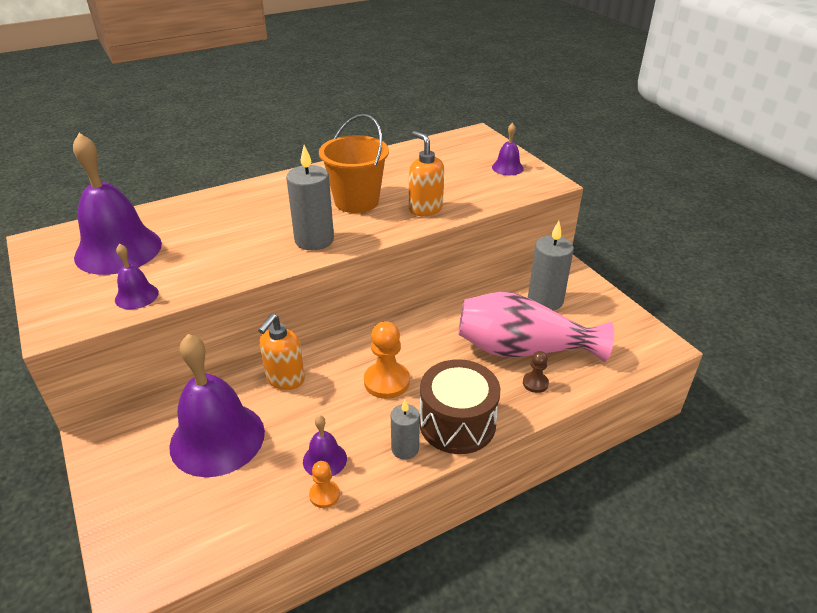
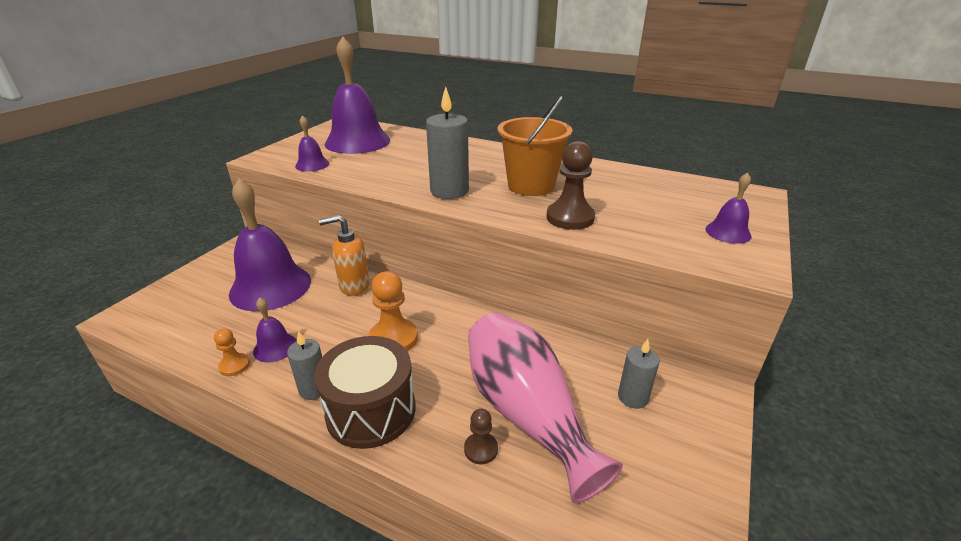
camera: 55 degrees right, 5 degrees down
orange soap dispenser [409,131,444,216] -> brown pawn [546,141,595,230]
grey candle [528,221,574,311] -> grey candle [618,339,660,409], size x0.61

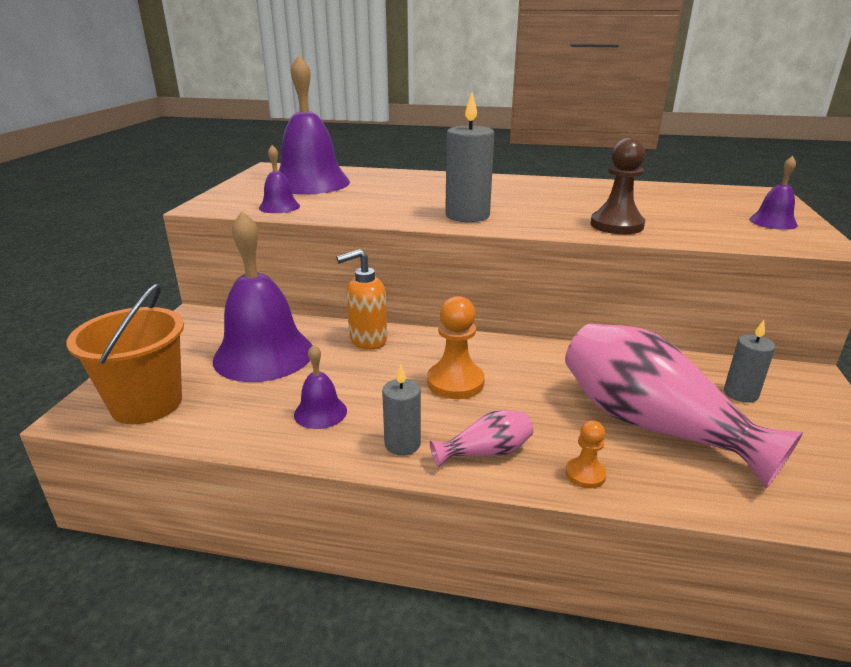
camera: 15 degrees left, 5 degrees down
orange pawn [214,328,250,376] -> orange pawn moved to [566,421,607,488]
brown drum [314,336,416,449] -> pink vase [430,410,533,468]
brown pawn [464,409,498,464] -> none
orange bucket [497,95,572,196] -> orange bucket moved to [67,283,184,425]

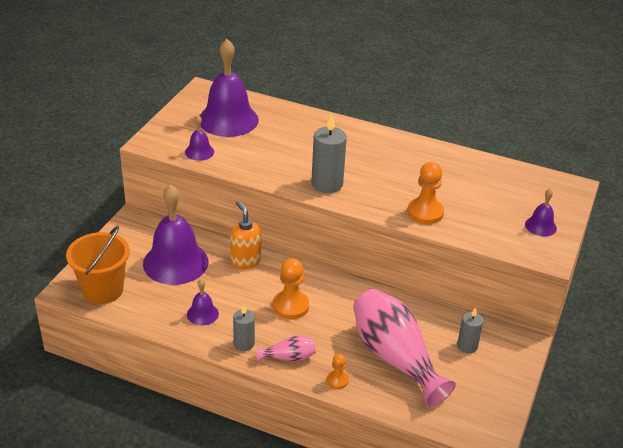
camera: 10 degrees right, 10 degrees up
orange soap dispenser [336,249,387,350] -> orange soap dispenser turned 75 degrees clockwise [230,201,261,269]
brown pawn [590,138,645,234] -> orange pawn [407,162,444,224]

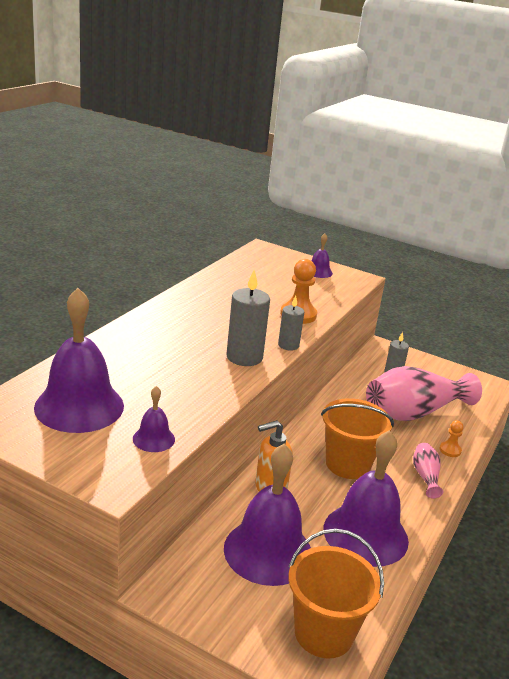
camera: 85 degrees left, 10 degrees down
purple bell [187,279,219,326] -> purple bell [323,430,409,567], size x2.17
grey candle [233,305,255,351] -> grey candle moved to [278,295,304,351]
orange pawn [273,258,309,319] -> orange bucket [321,398,394,479]

